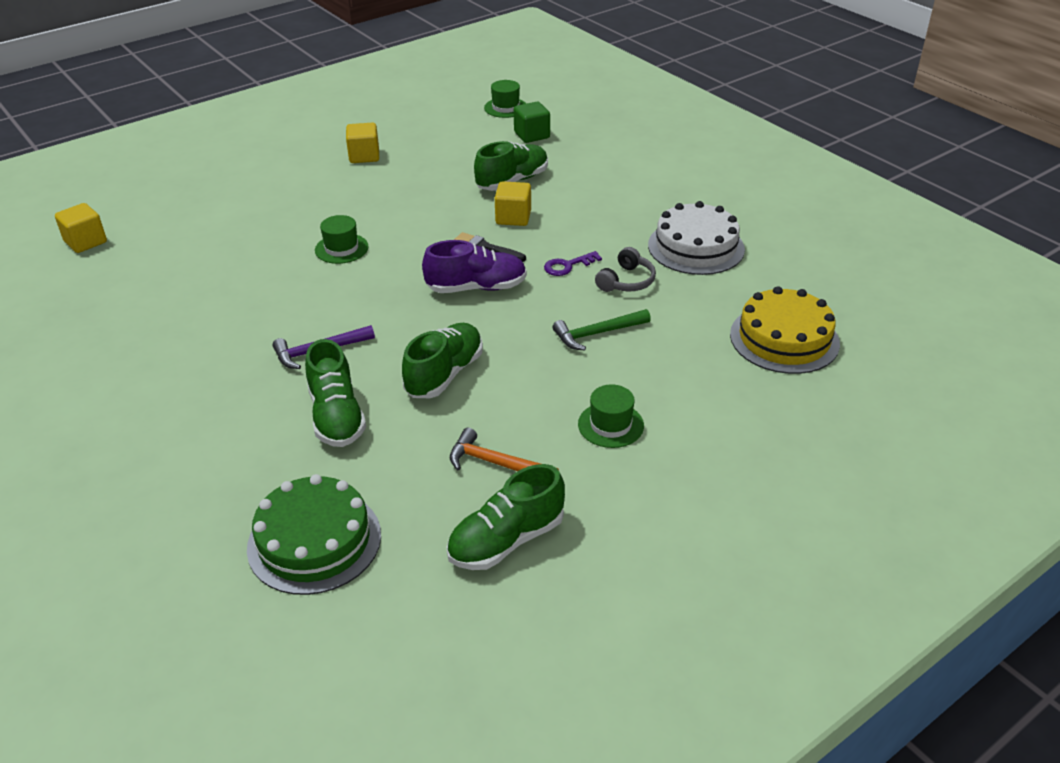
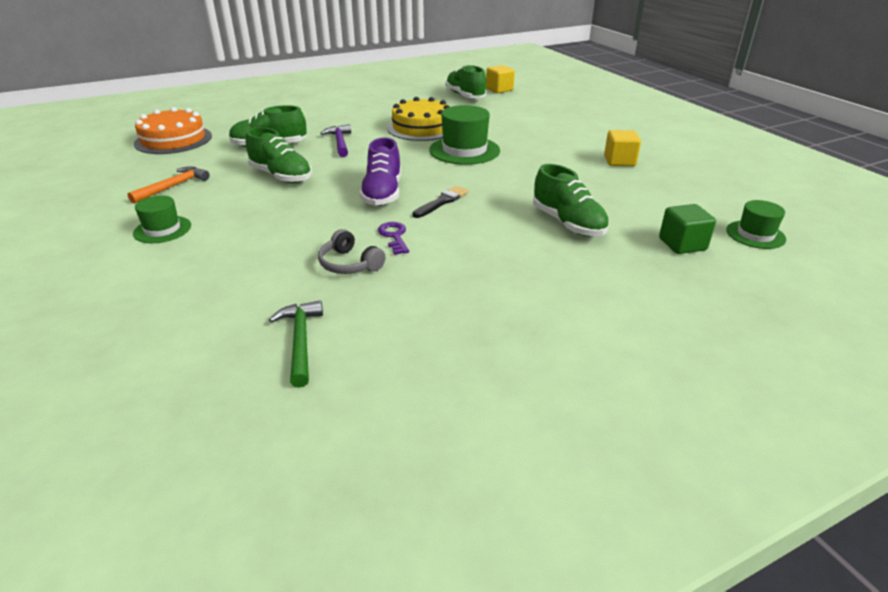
camera: 100 degrees right, 5 degrees down
green cake [247,474,381,595] -> orange cake [134,107,212,154]
green hat [315,215,369,264] -> green hat [429,105,500,165], size x1.67
green shoe [446,464,565,570] -> green shoe moved to [445,65,487,98]
yellow cube [495,181,531,226] -> none
green hammer [552,309,651,351] -> green hammer moved to [269,300,323,388]
white cake [648,201,745,275] -> none
yellow cake [730,286,840,374] -> yellow cake moved to [387,97,450,141]

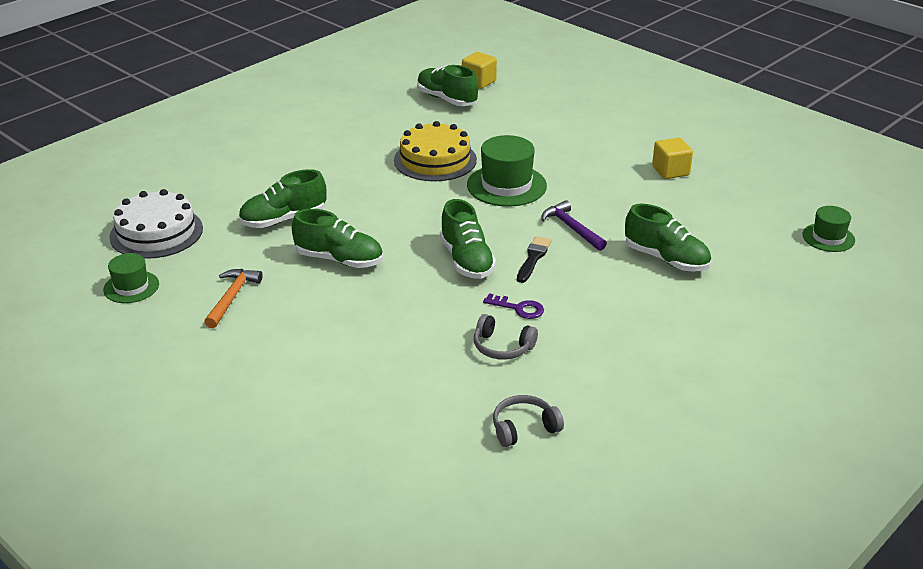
camera: 20 degrees left, 0 degrees up
green hat [133,195,191,243] -> green hat moved to [103,253,159,303]
orange cake [134,107,212,154] -> white cake [109,189,203,259]
green hammer [269,300,323,388] -> grey headphones [493,395,564,447]
purple hammer [320,124,351,157] -> purple hammer moved to [541,200,607,251]
purple shoe [359,138,401,206] -> green shoe [440,199,496,279]
purple key [378,222,409,255] -> purple key turned 150 degrees clockwise [483,293,544,319]
green cube [659,204,716,254] -> none

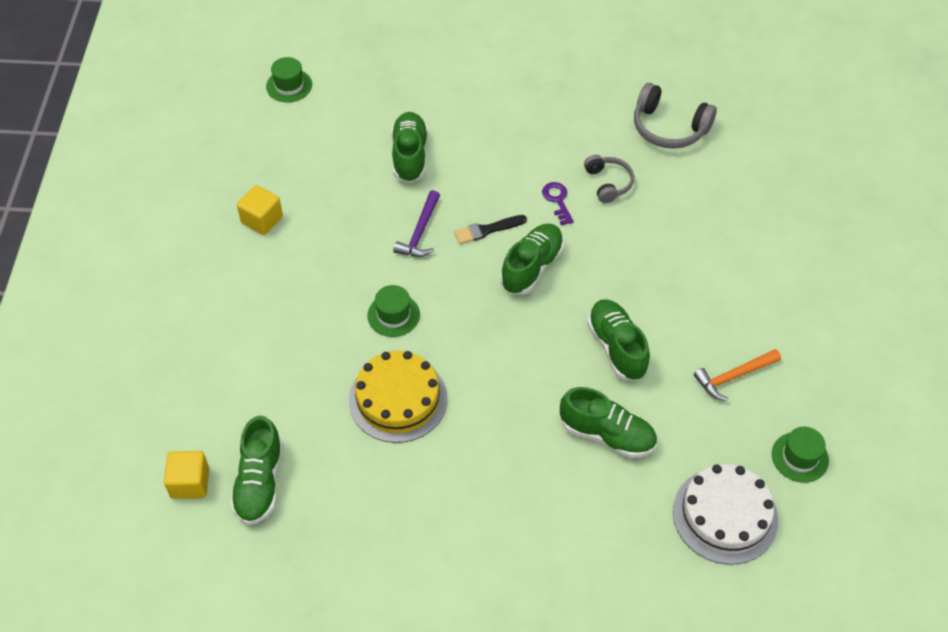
camera: 130 degrees left, 20 degrees up
green hat [467,135,547,207] -> green hat [367,285,420,337], size x0.60
grey headphones [493,395,564,447] -> grey headphones [634,83,717,149], size x1.57

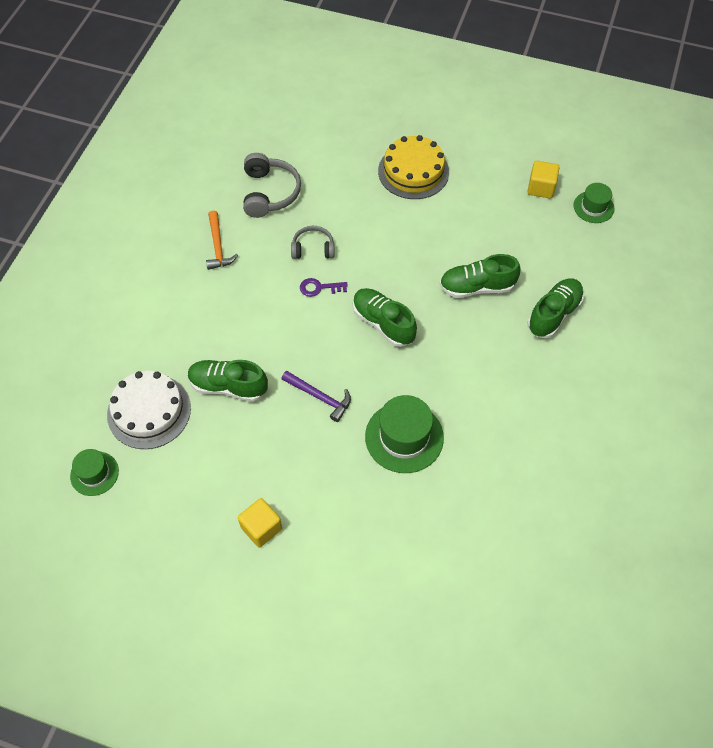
camera: 75 degrees left, 5 degrees up
yellow cube [164,451,209,499] -> yellow cube moved to [527,161,560,199]
green shoe [230,416,283,525] -> none
yellow cake [349,351,448,443] -> yellow cake moved to [378,135,449,199]
green hat [367,285,420,337] -> green hat [365,395,444,473], size x1.67
black brush [454,215,527,244] -> none
grey headphones [634,83,717,149] -> grey headphones turned 45 degrees counterclockwise [243,153,301,218]
white cake [673,464,778,565] -> white cake moved to [107,371,191,449]
orange hammer [694,349,781,401] -> orange hammer moved to [206,210,238,270]

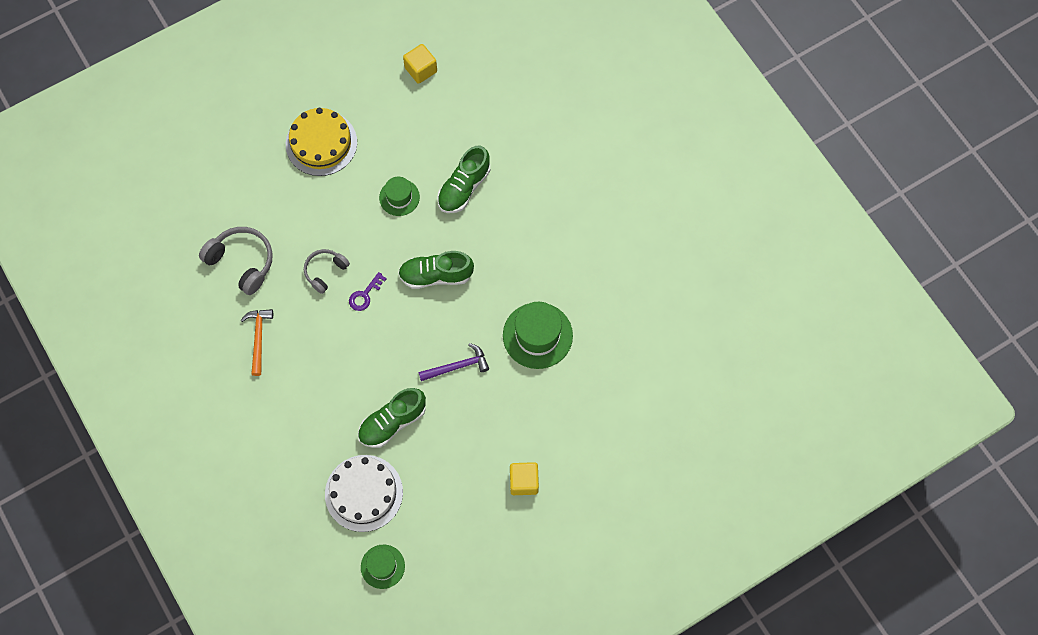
camera: 50 degrees left, 10 degrees up
orange hammer [206,210,238,270] -> orange hammer turned 120 degrees counterclockwise [241,309,273,376]
green shoe [527,279,584,338] -> none
green hat [573,183,614,223] -> green hat moved to [379,177,420,216]

